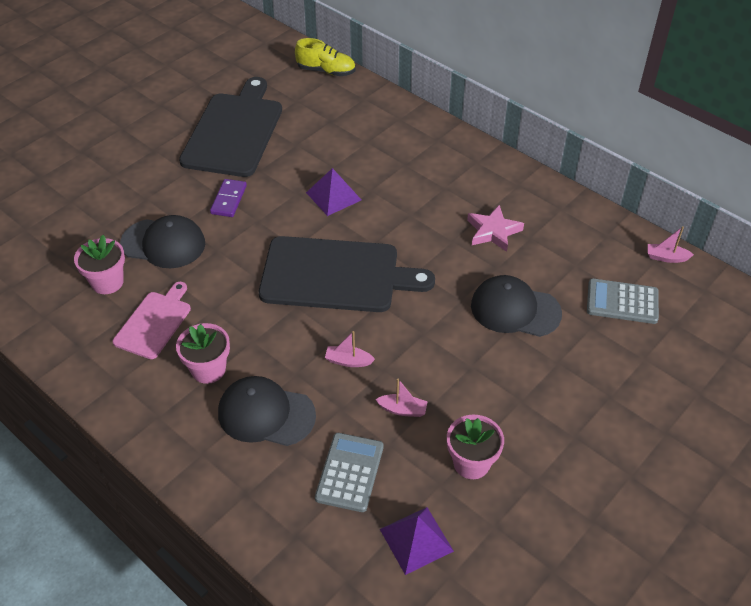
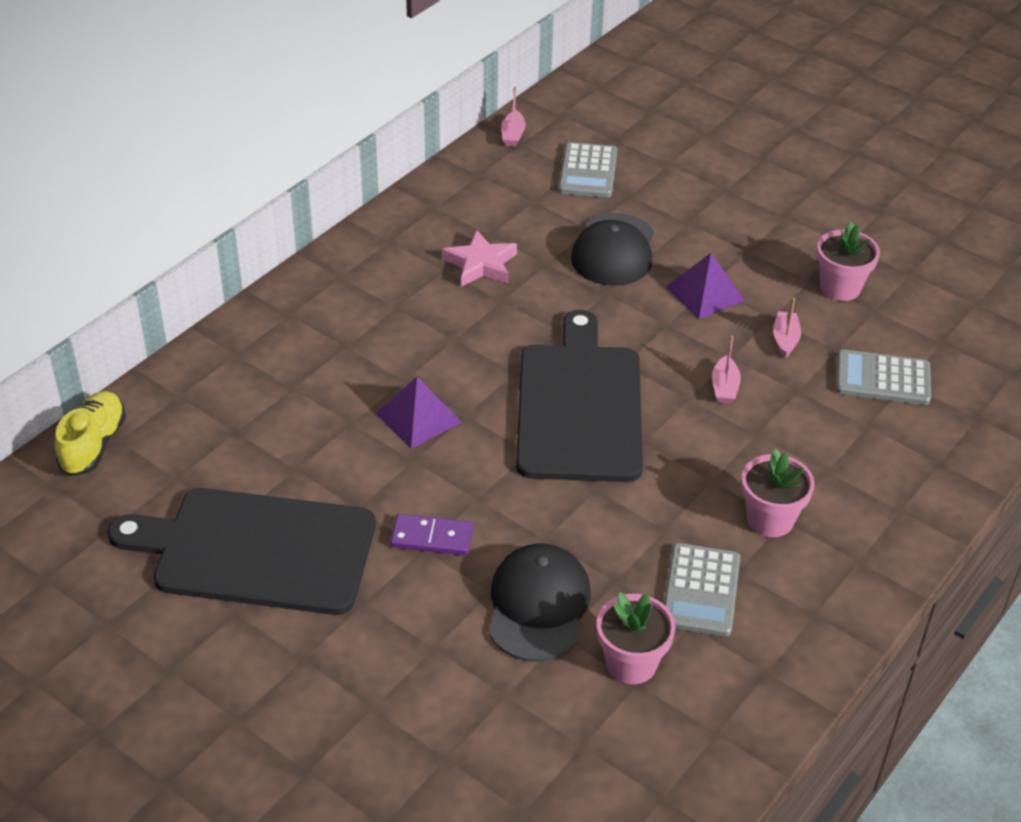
camera: 95 degrees left, 5 degrees down
pink cutting board [113,282,191,359] -> grey calculator [664,543,740,637]
black cap [218,376,316,446] -> none
purple pyramid [380,507,454,575] -> purple pyramid moved to [666,253,745,319]

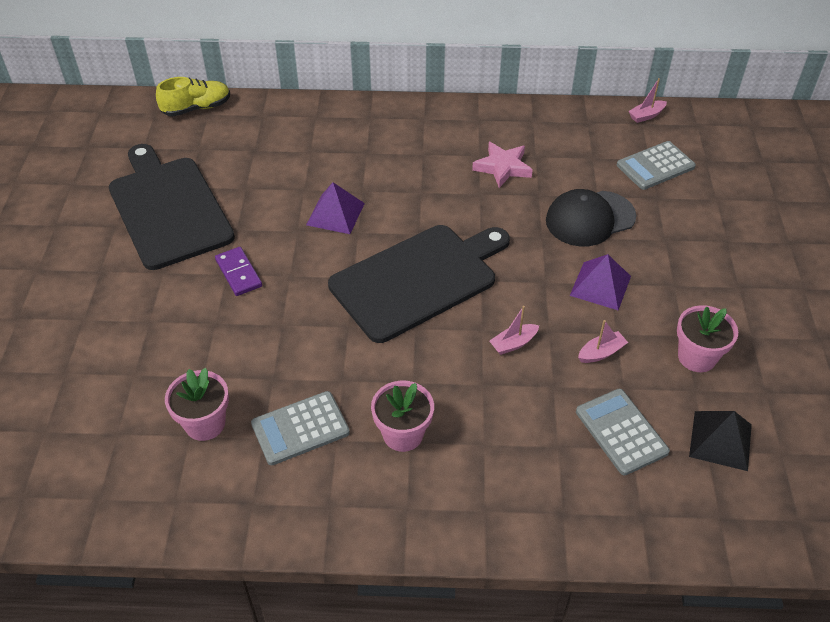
camera: 55 degrees right, 5 degrees up
black cap [489,543,591,662] -> none
none -> black pyramid [689,411,752,471]

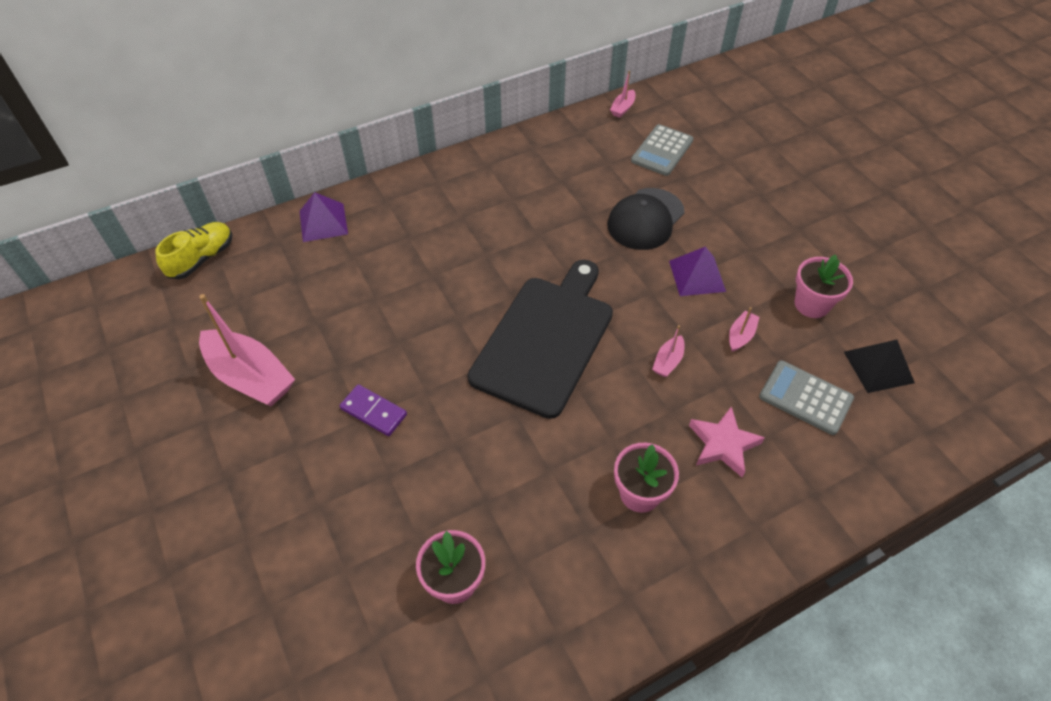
camera: 30 degrees left, 5 degrees up
black cutting board [109,144,235,270] -> pink boat [199,294,295,406]
grey calculator [251,391,350,465] -> none
purple pyramid [306,182,365,234] -> purple pyramid moved to [299,192,348,242]
pink star [472,142,533,188] -> pink star moved to [689,406,765,477]

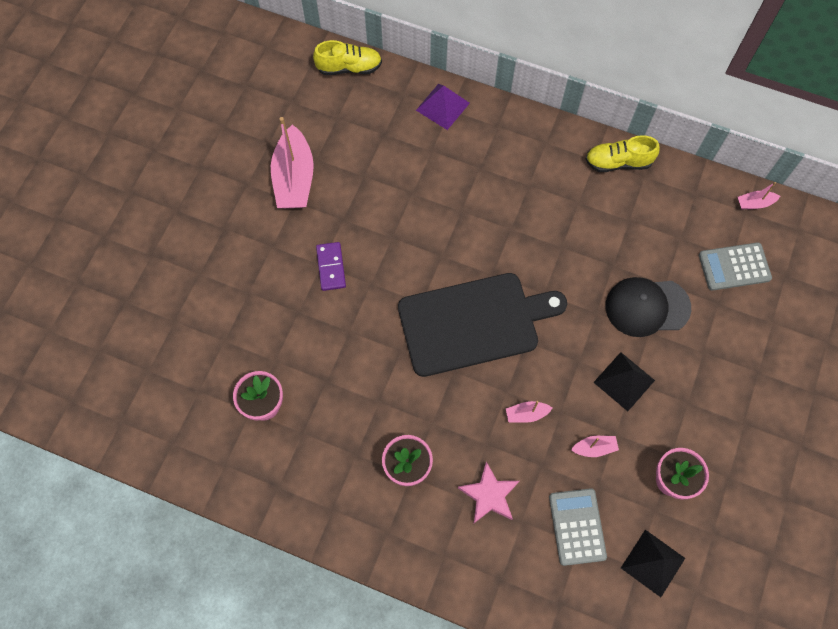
camera: 50 degrees right, 15 degrees up
purple pyramid [669,247,726,296] -> black pyramid [593,352,655,411]
none -> yellow shoe [585,135,660,172]

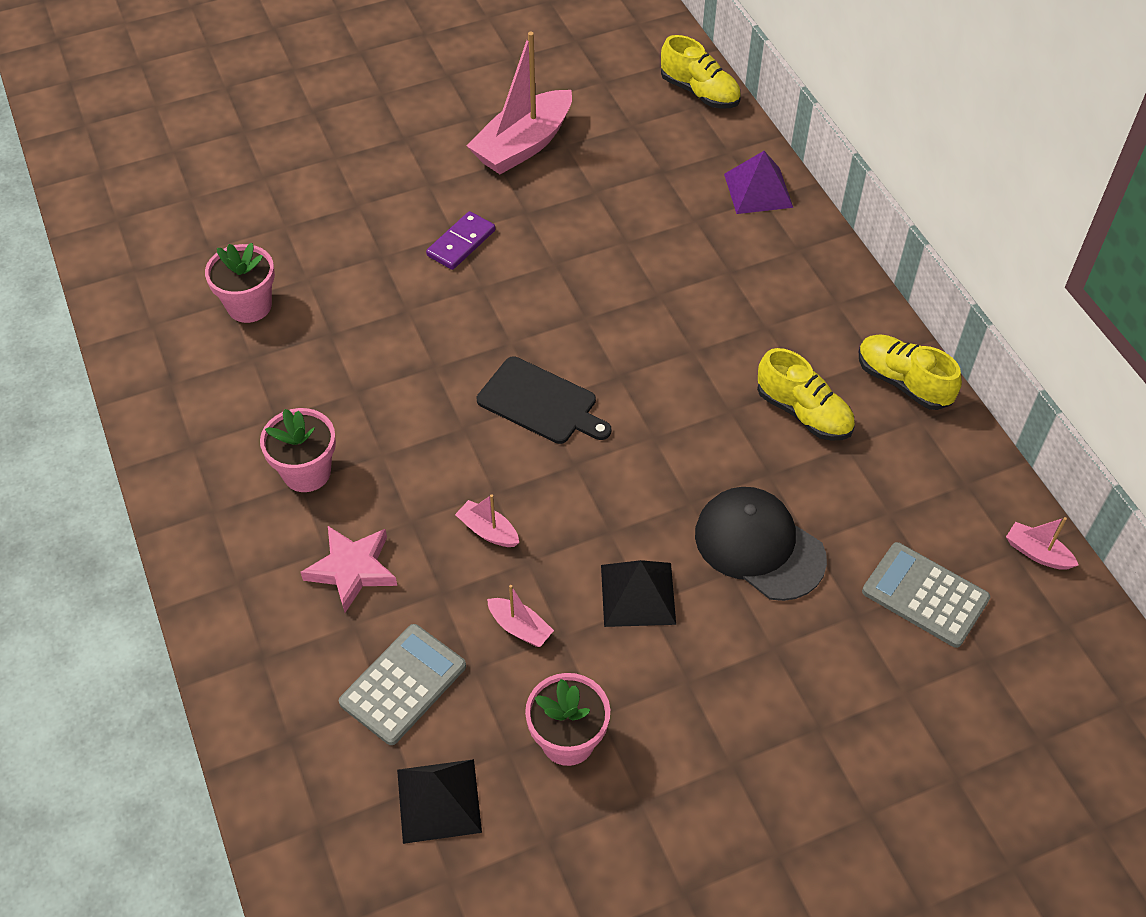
camera: 45 degrees right, 15 degrees down
black cutting board [398,273,567,377] -> black cutting board [477,356,611,444], size x0.55
none -> yellow shoe [757,348,855,440]

